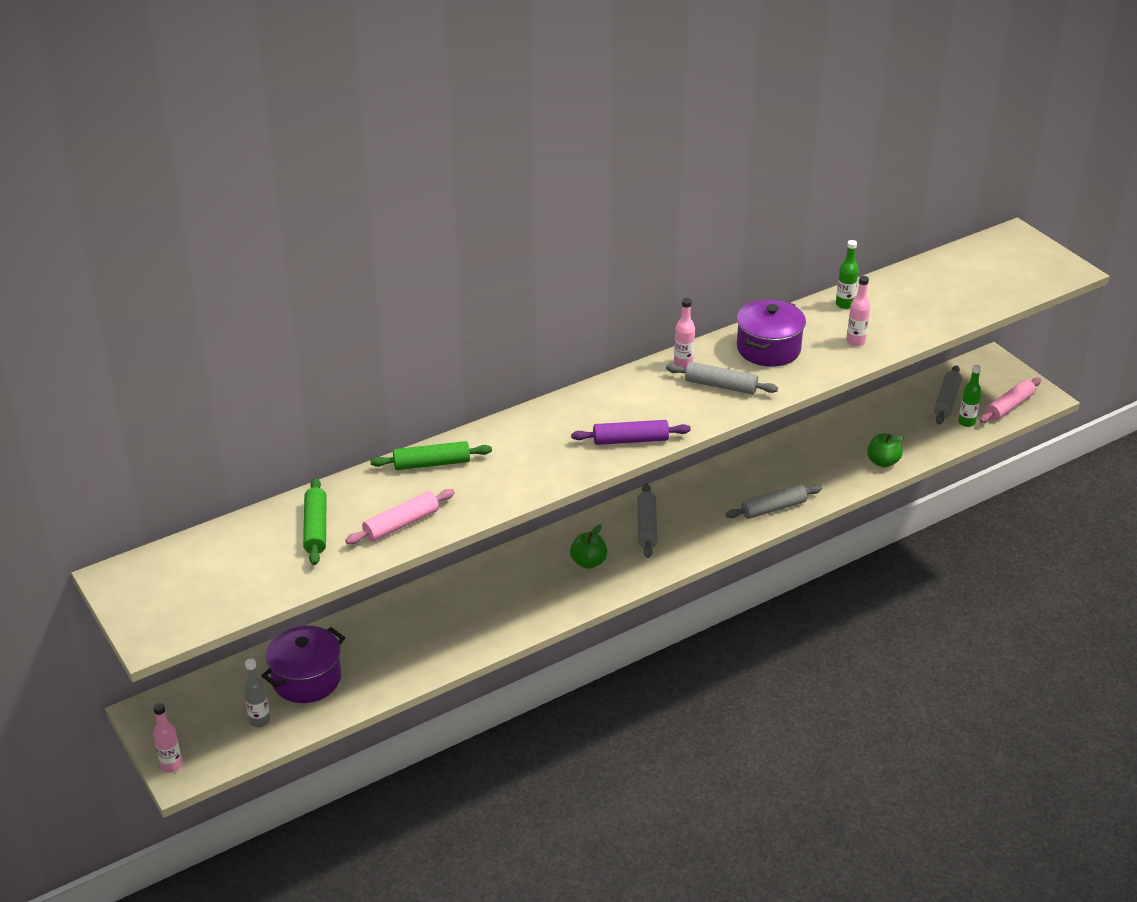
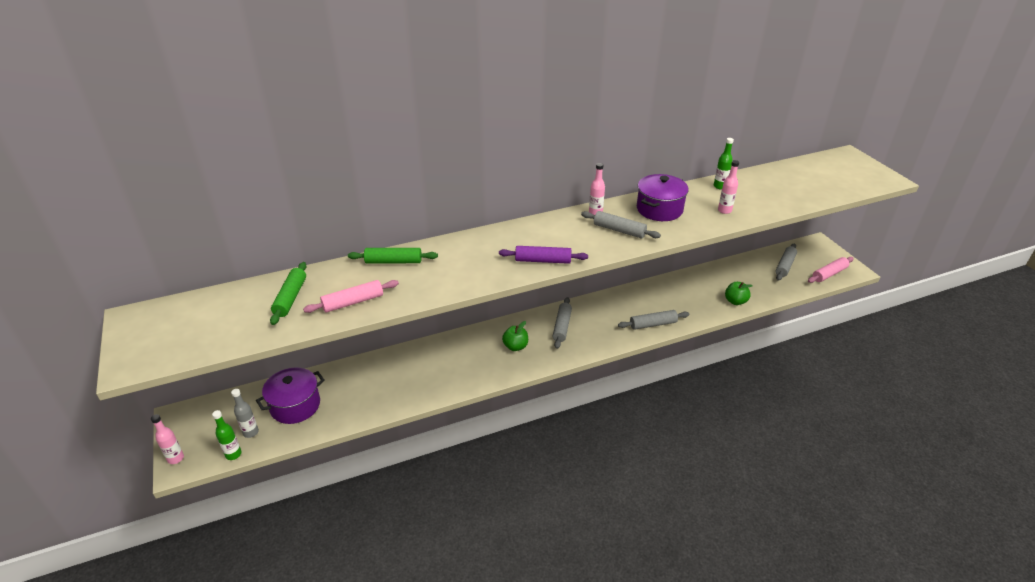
camera: 10 degrees right, 0 degrees up
green bottle [958,365,981,427] -> green bottle moved to [212,410,242,460]

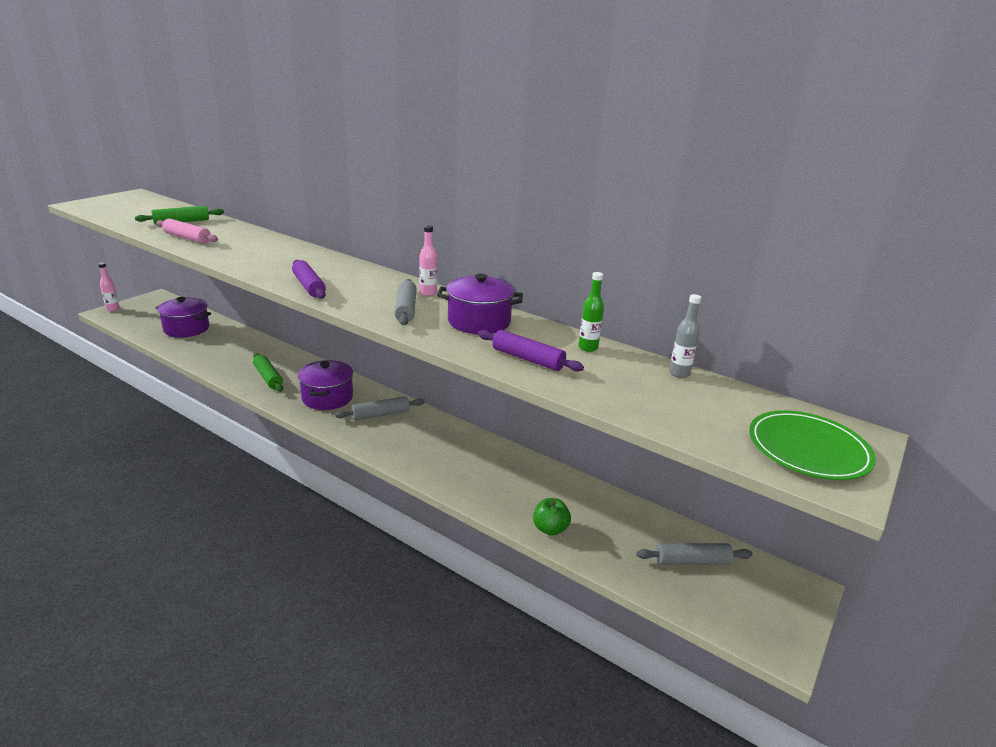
camera: 55 degrees right, 10 degrees down
green bottle [212,410,242,460] -> none
grey bottle [231,389,259,438] -> grey bottle moved to [669,294,701,378]
green rolling pin [348,248,438,263] -> green rolling pin moved to [253,353,283,392]
green apple [502,321,528,351] -> purple pot [298,360,353,410]
grey rolling pin [618,310,690,330] -> none
pink bottle [718,160,739,214] -> purple rolling pin [478,330,584,372]
pink rolling pin [808,257,854,283] -> none
none -> green plate [749,410,876,480]

